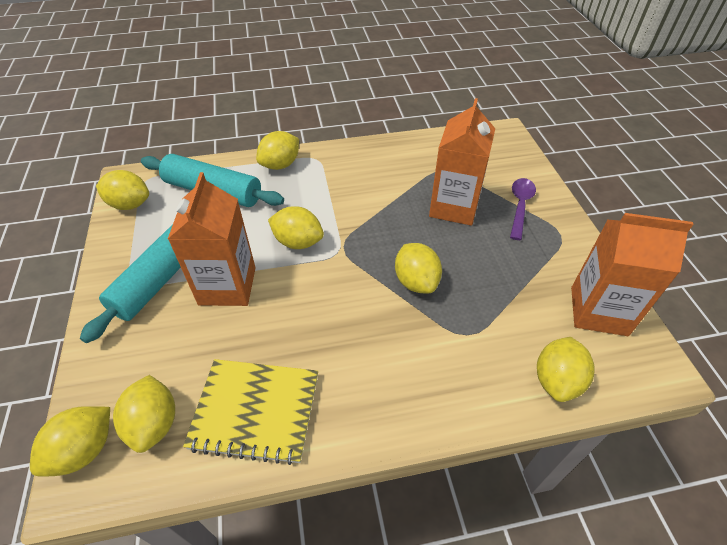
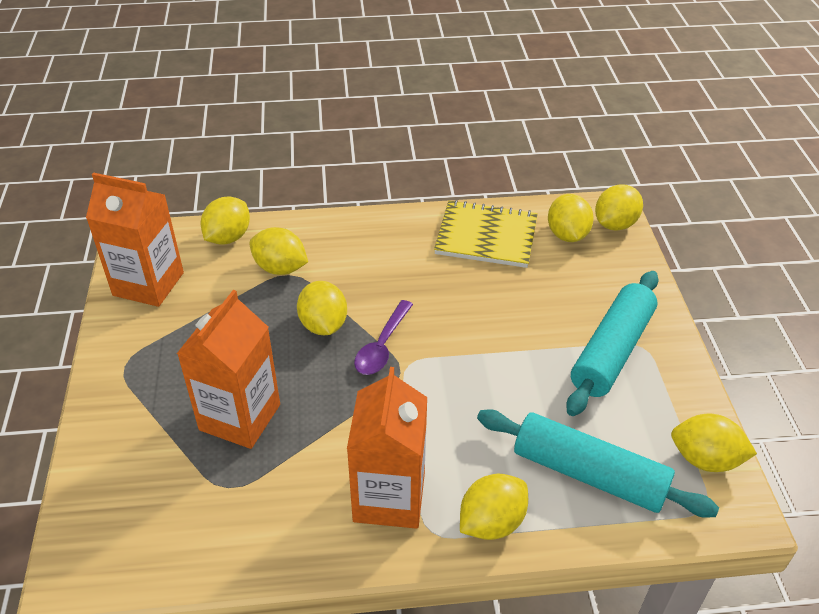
camera: 175 degrees left, 5 degrees down
orange carton [168,172,256,306] -> orange carton moved to [347,367,427,529]
yellow lemon [268,206,324,249] -> yellow lemon moved to [250,227,308,275]
purple spoon [510,178,536,240] -> purple spoon moved to [354,300,413,375]

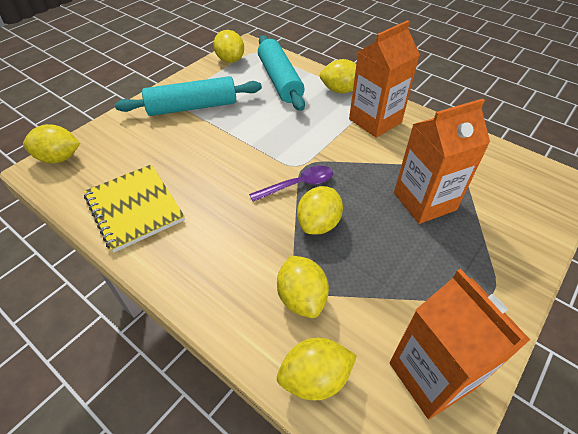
camera: 135 degrees left, 5 degrees up
yellow lemon [548,194,594,242] -> none

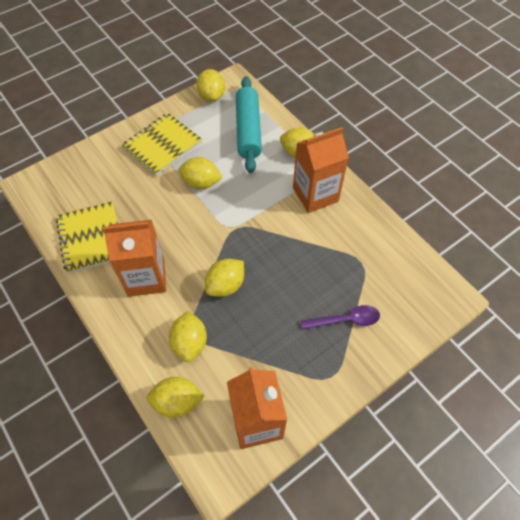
camera: 15 degrees right, 10 degrees up
yellow lemon [23,124,80,163] -> yellow lemon moved to [178,157,223,189]
turquoise rolling pin [115,76,262,116] -> yellow notebook [121,113,202,176]
purple spoon [249,165,333,202] -> purple spoon moved to [301,305,380,330]
orange carton [394,99,490,224] -> orange carton moved to [102,220,166,297]

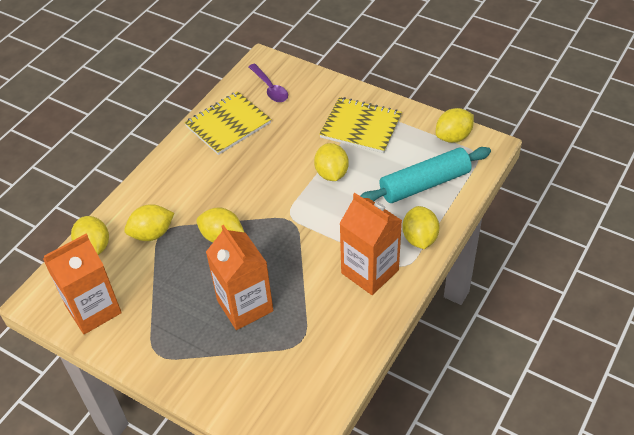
camera: 70 degrees right, 10 degrees down
orange carton [102,220,166,297] -> orange carton moved to [206,225,273,330]
purple spoon [301,305,380,330] -> purple spoon moved to [248,64,288,102]

